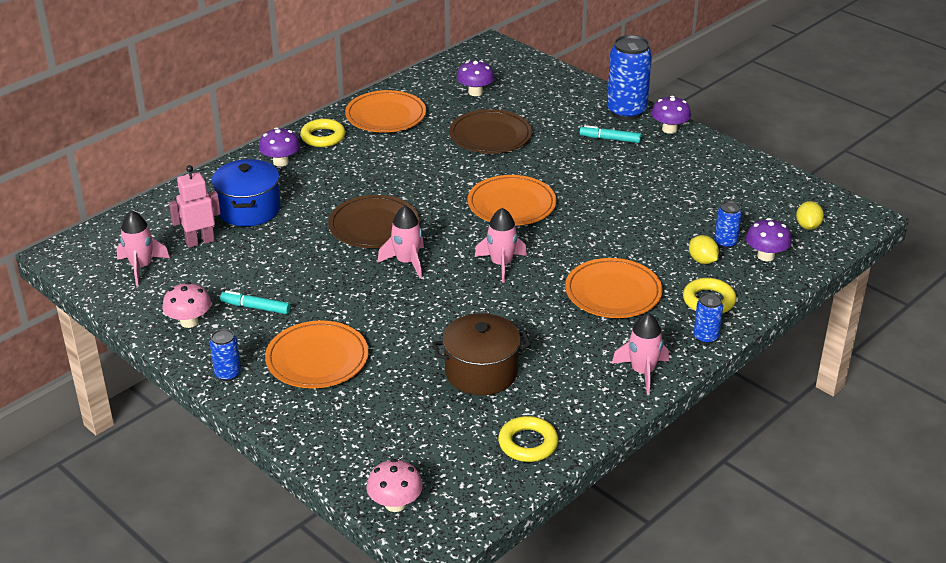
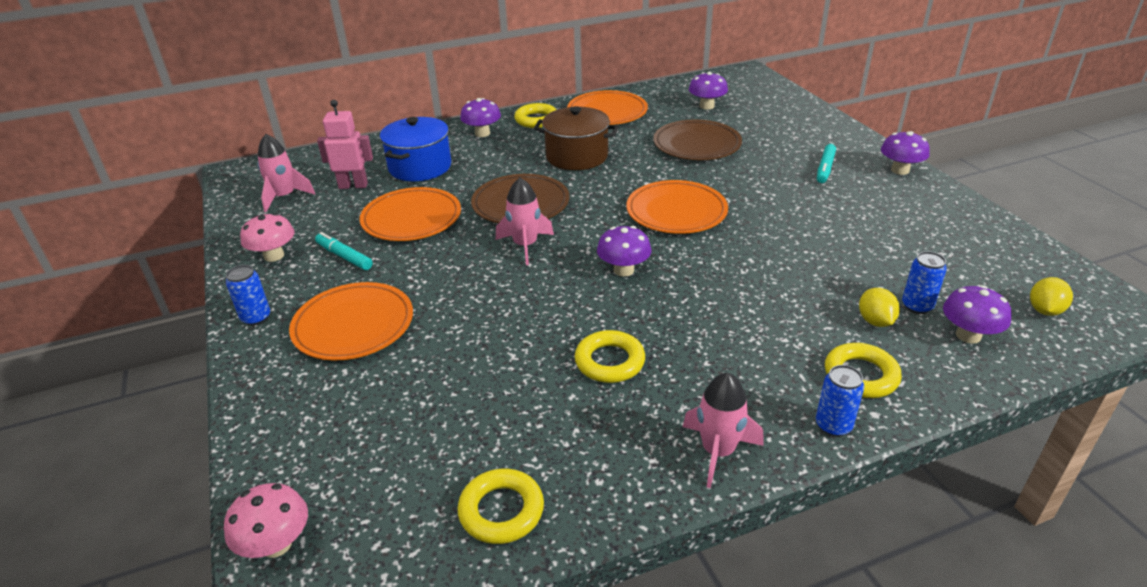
camera: 25 degrees right, 0 degrees up
brown pot [433,313,531,395] -> brown pot moved to [534,106,619,170]
pink rocket [475,208,527,283] -> purple mushroom [597,226,651,277]
orange plate [565,258,663,318] -> orange plate moved to [360,187,461,241]
turquoise marker [579,125,641,143] -> turquoise marker turned 105 degrees counterclockwise [817,144,836,183]
blue can [607,35,652,120] -> none
none -> yellow ring [575,330,645,383]

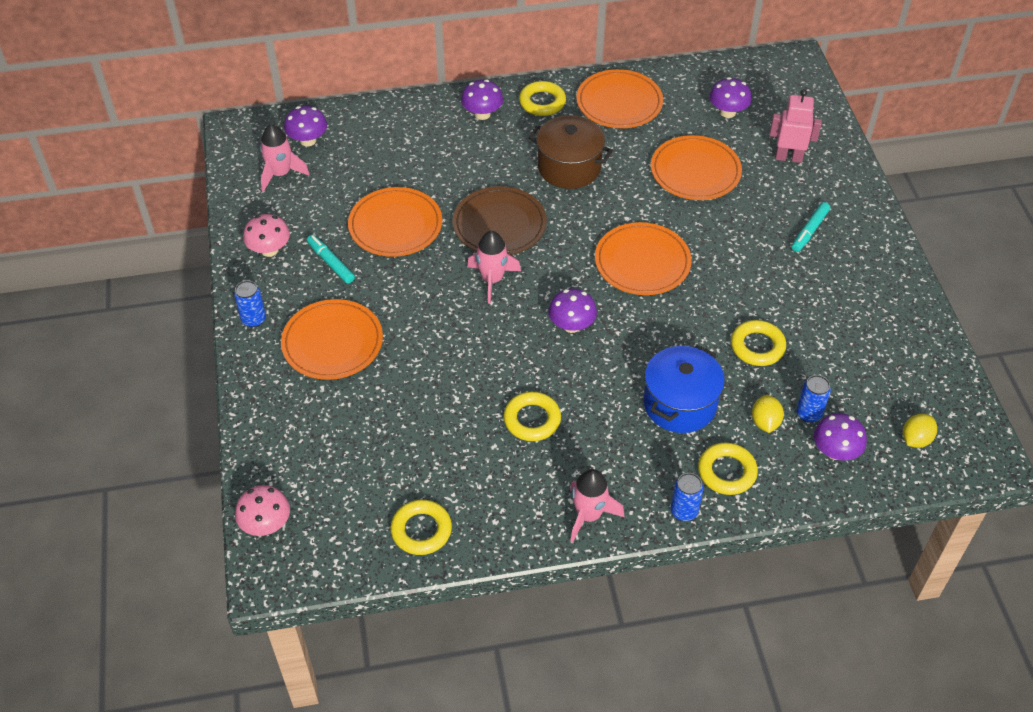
camera: 10 degrees right, 15 degrees up
pink robot [317,100,373,189] -> pink robot moved to [770,89,822,163]
blue pot [380,117,451,181] -> blue pot moved to [644,345,725,433]
brown plate [653,120,742,160] -> orange plate [651,135,742,200]
purple mushroom [881,131,930,175] -> purple mushroom moved to [284,106,327,146]
none -> yellow ring [731,320,786,366]

